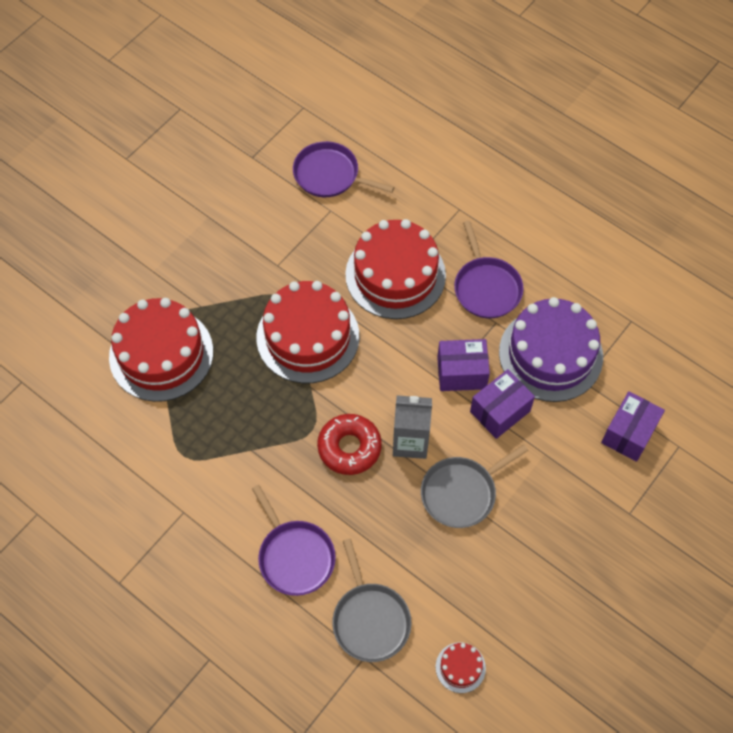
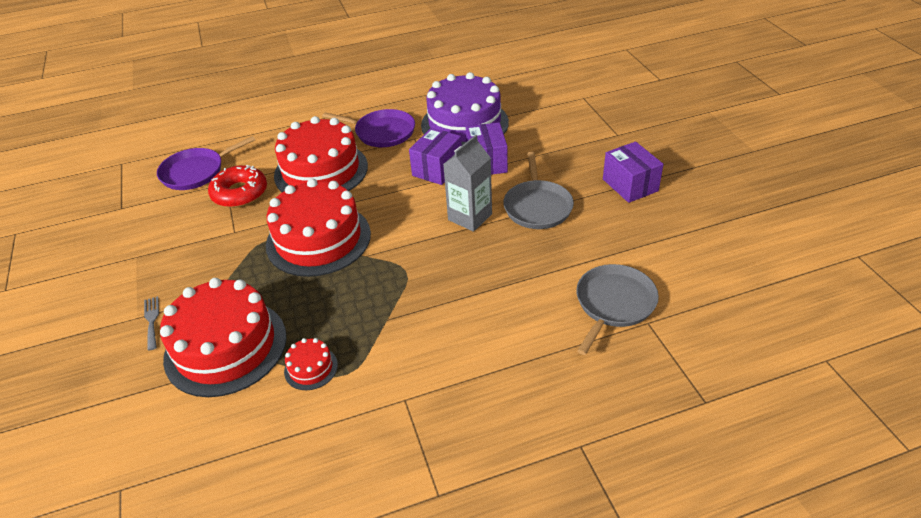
camera: 55 degrees left, 20 degrees down
purple pan [252,485,336,596] -> none
red donut [317,414,382,475] -> red donut moved to [208,165,267,208]
grey pan [332,539,412,662] -> grey pan turned 75 degrees counterclockwise [576,264,659,355]
red cake [436,642,486,693] -> red cake moved to [284,338,338,390]
purple box [601,391,665,462] -> purple box moved to [603,142,664,203]
none -> grey fork [144,296,159,350]

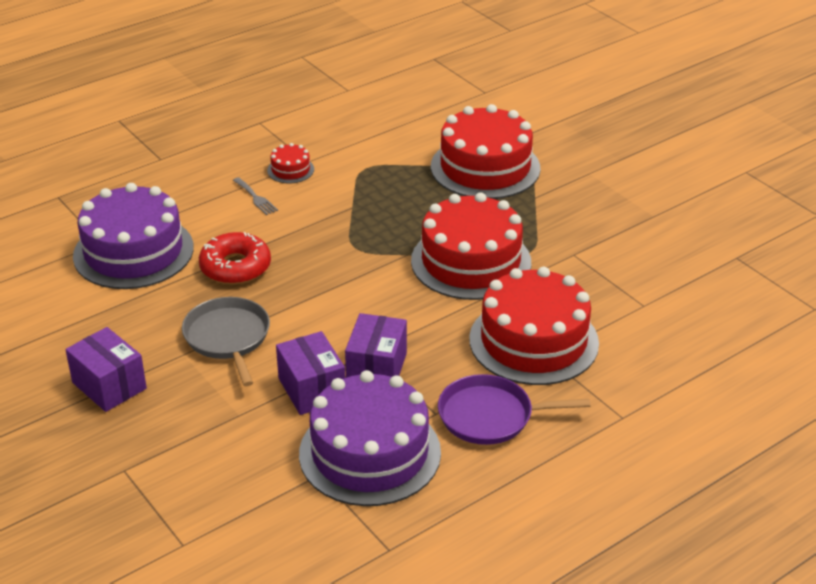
camera: 160 degrees right, 5 degrees down
grey fork [144,296,159,350] -> grey fork moved to [233,177,278,215]
purple pan [157,136,255,190] -> none
red donut [208,165,267,208] -> red donut moved to [199,232,271,285]
red cake [284,338,338,390] -> red cake moved to [267,143,314,183]
grey carton [443,135,492,232] -> none
grey pan [576,264,659,355] -> purple cake [73,183,194,289]

